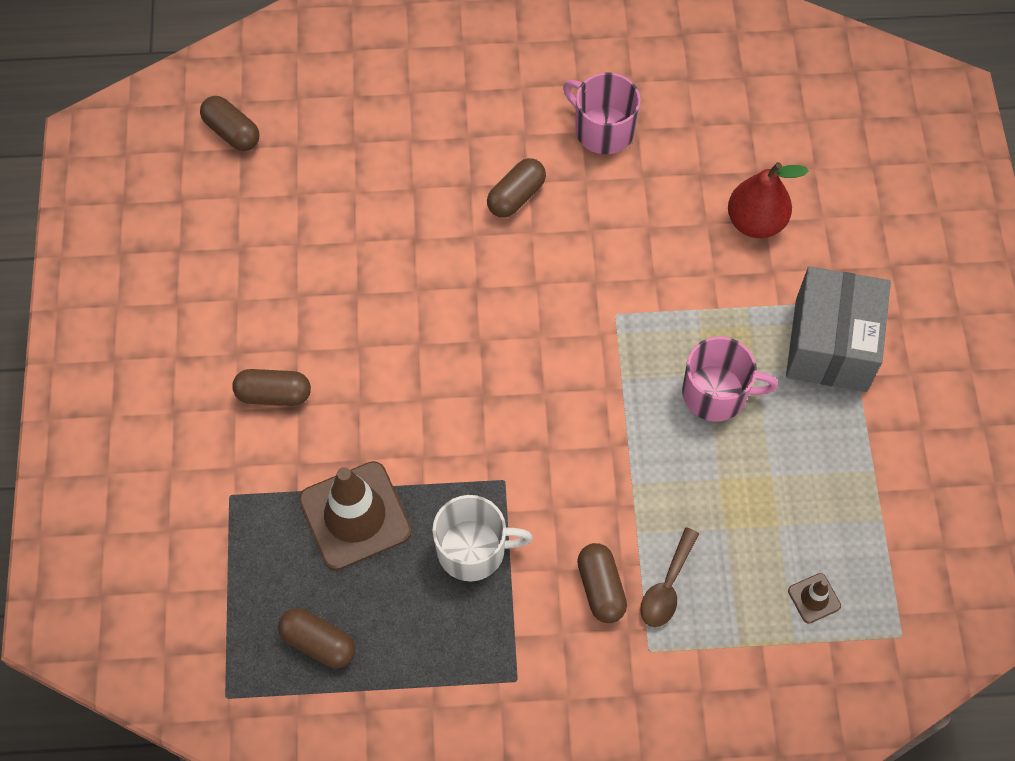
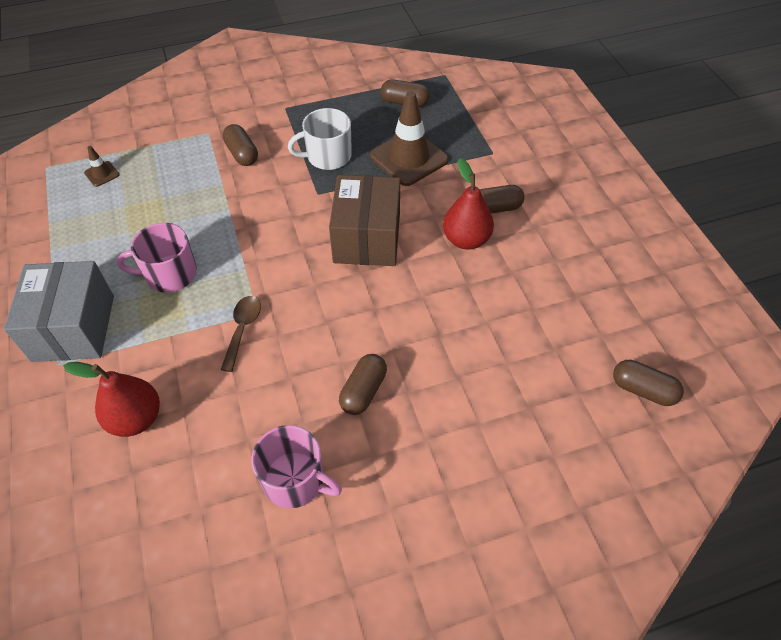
camera: 165 degrees right, 10 degrees down
brown spoon [640,527,699,627] -> brown spoon moved to [221,296,261,372]
none -> brown box [329,175,400,266]
none -> red pear [443,158,494,250]

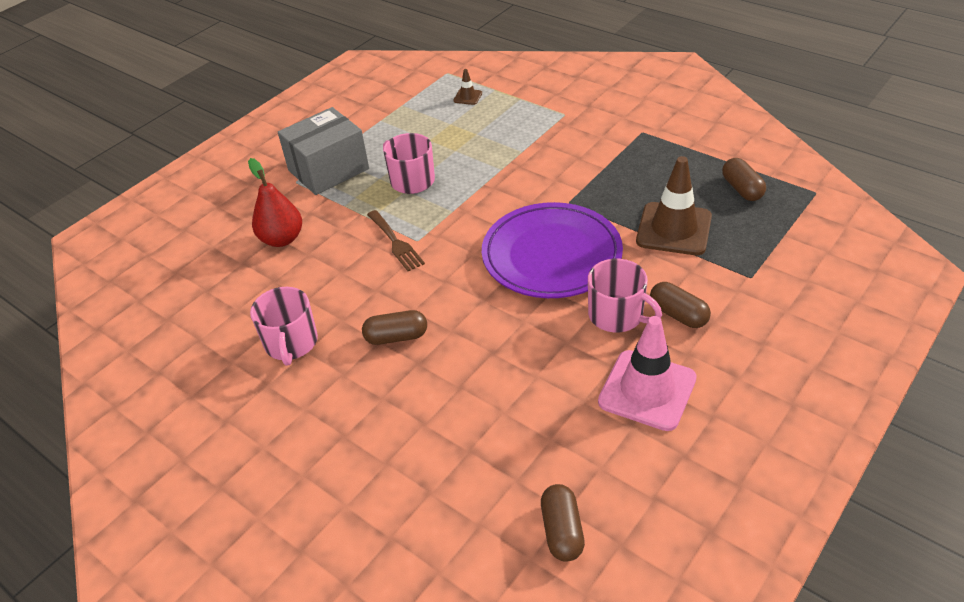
camera: 60 degrees right, 10 degrees down
brown spoon [221,296,261,372] -> brown fork [367,210,425,271]
brown capsule [222,124,258,166] -> none
white mug [288,108,352,170] -> none
brown box [329,175,400,266] -> purple plate [482,202,623,298]
red pear [443,158,494,250] -> pink mug [588,259,662,332]
none -> pink traffic cone [598,316,697,431]

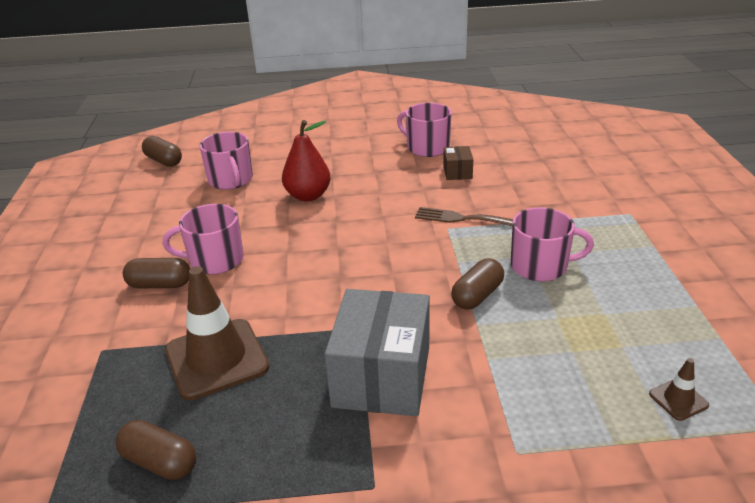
camera: 135 degrees right, 10 degrees down
red pear [248,158,302,247] -> red pear moved to [282,120,331,201]
grey box [278,107,369,195] -> grey box moved to [325,289,430,417]
brown capsule [362,310,427,345] -> brown capsule moved to [451,258,504,309]
purple plate [482,202,623,298] -> none
pink traffic cone [598,316,697,431] -> none
none -> pink mug [199,132,253,190]
none -> brown box [443,146,473,180]

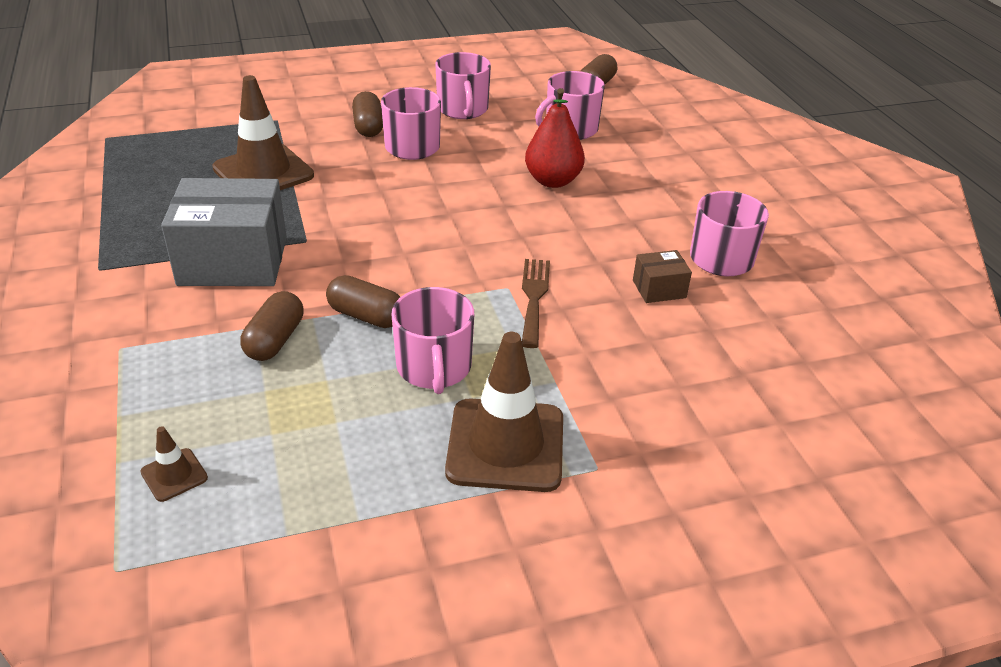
camera: 75 degrees right, 5 degrees up
brown capsule [116,420,196,480] -> brown capsule moved to [240,291,304,361]
none -> pink mug [435,52,491,119]
none -> brown traffic cone [445,332,563,492]

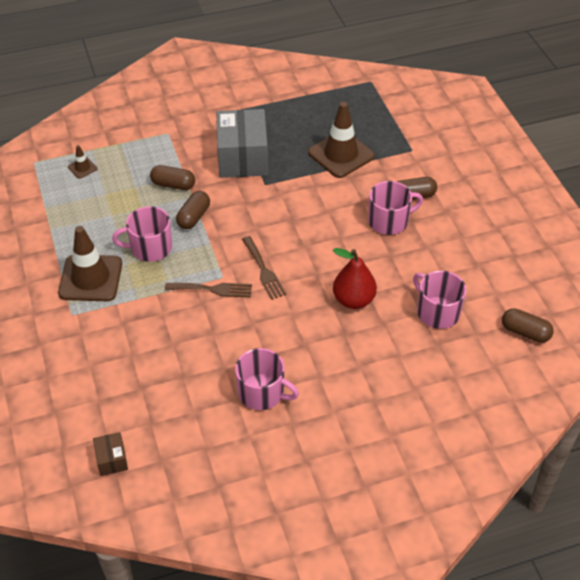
camera: 90 degrees right, 10 degrees up
pink mug [435,52,491,119] -> none
brown box [633,250,692,303] -> brown box moved to [93,432,128,476]
none -> brown fork [242,236,286,300]

